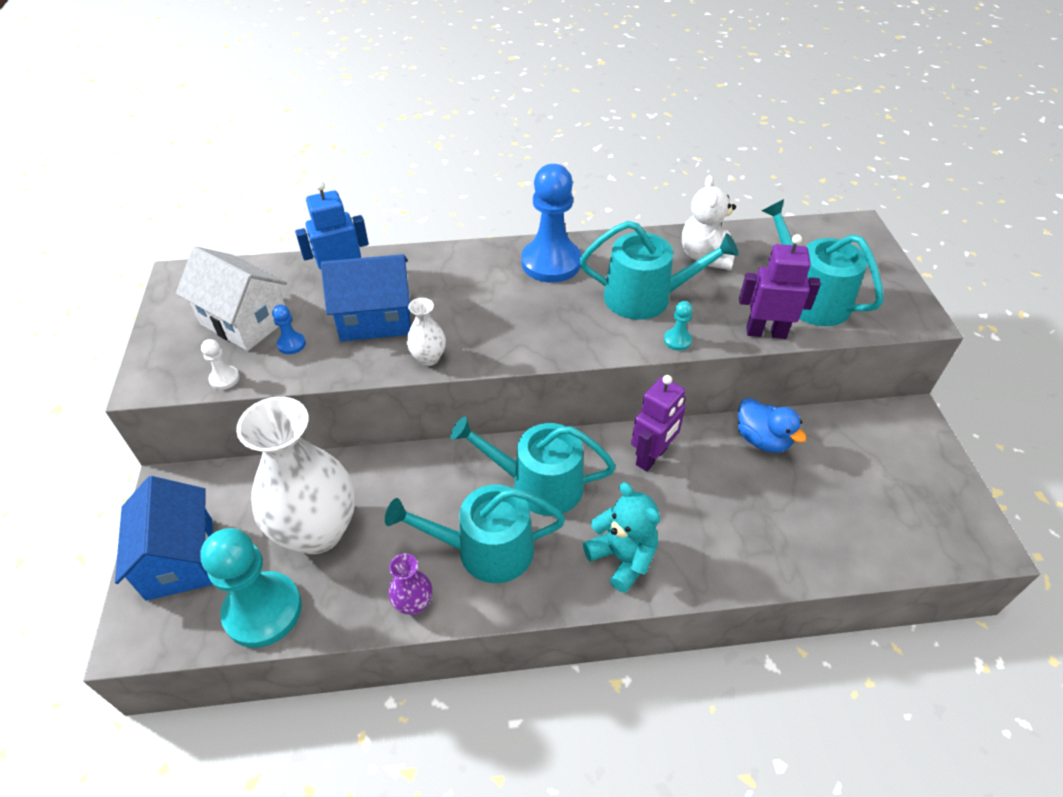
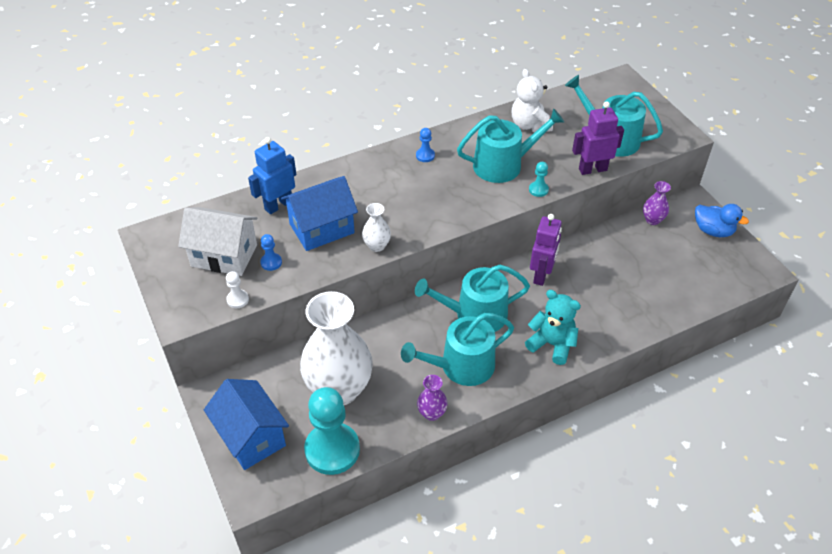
camera: 20 degrees left, 0 degrees up
blue pawn [521,164,581,283] -> blue pawn [416,128,435,162], size x0.42
blue duck [738,398,807,453] -> blue duck moved to [695,204,749,237]
none -> purple vase [643,181,671,225]

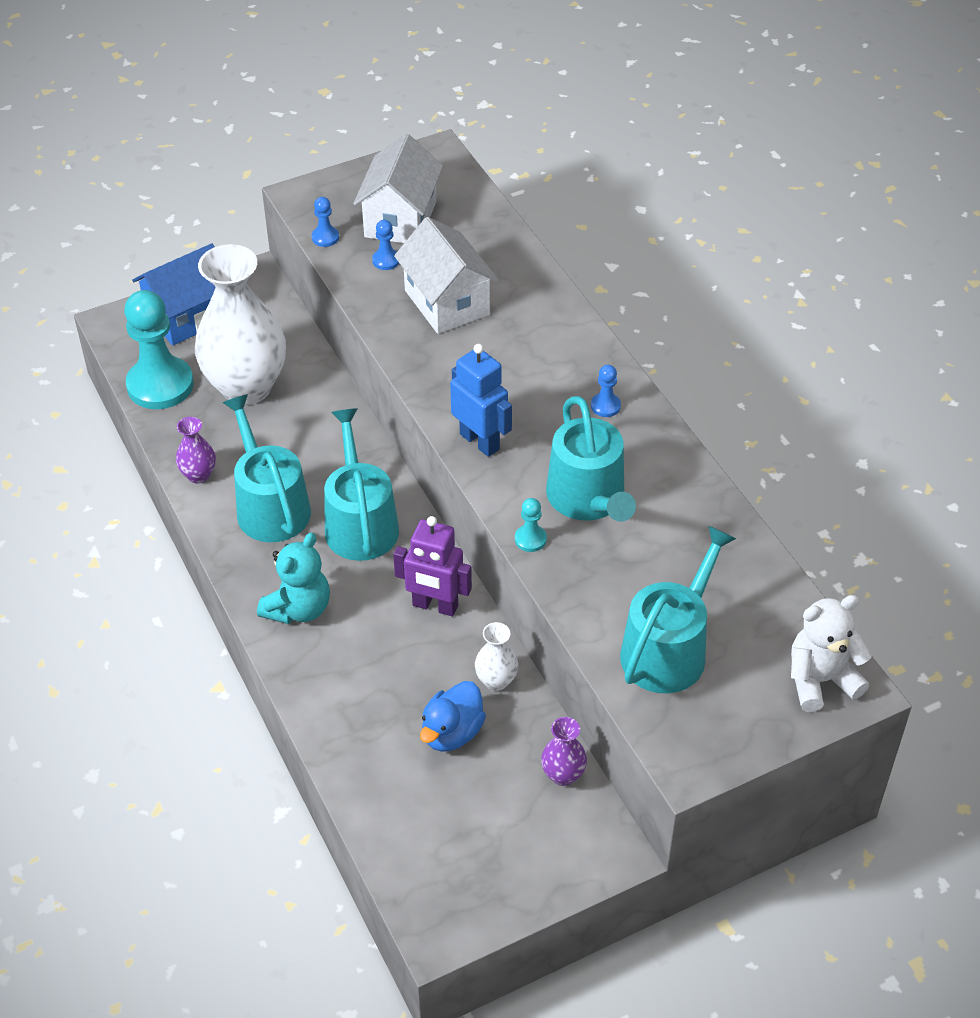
camera: 90 degrees right, 0 degrees up
white pawn [226,271,249,308] -> blue pawn [312,197,339,247]
blue robot [248,137,296,214] -> blue robot moved to [450,344,512,457]
blue house [281,176,358,251] -> white house [394,217,499,334]
white vase [362,203,391,252] -> white vase moved to [475,622,518,691]
white teddy bear [512,69,553,132] -> white teddy bear moved to [791,595,872,712]
purple robot [572,101,624,175] -> none
blue duck [695,204,749,237] -> blue duck moved to [420,681,486,752]

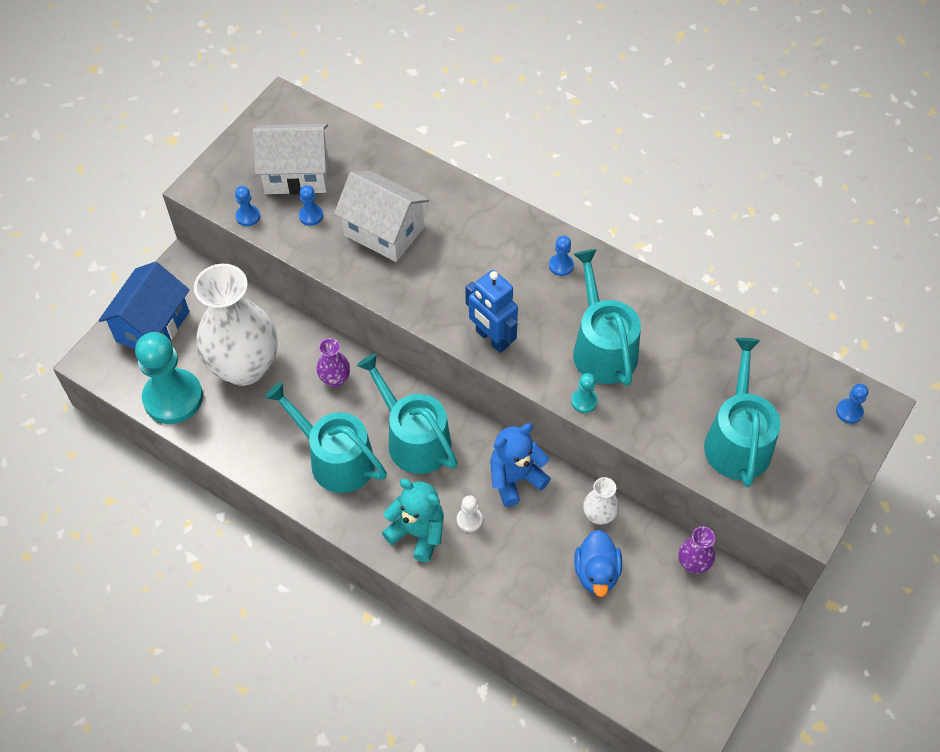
camera: 30 degrees left, 10 degrees up
purple vase [176,417,216,484] -> purple vase moved to [317,338,350,387]
turquoise teddy bear [257,532,330,624] -> turquoise teddy bear turned 60 degrees counterclockwise [382,479,444,562]
white house [353,134,443,243] -> white house turned 75 degrees counterclockwise [253,124,328,195]
purple robot [393,516,472,616] -> blue teddy bear [490,423,551,507]
blue robot [450,344,512,457] -> blue robot turned 150 degrees counterclockwise [466,270,518,353]
turquoise watering can [546,396,636,522] -> turquoise watering can turned 150 degrees counterclockwise [573,249,641,386]
white teddy bear [791,595,872,712] -> blue pawn [836,384,868,424]
none -> white pawn [457,495,483,532]

